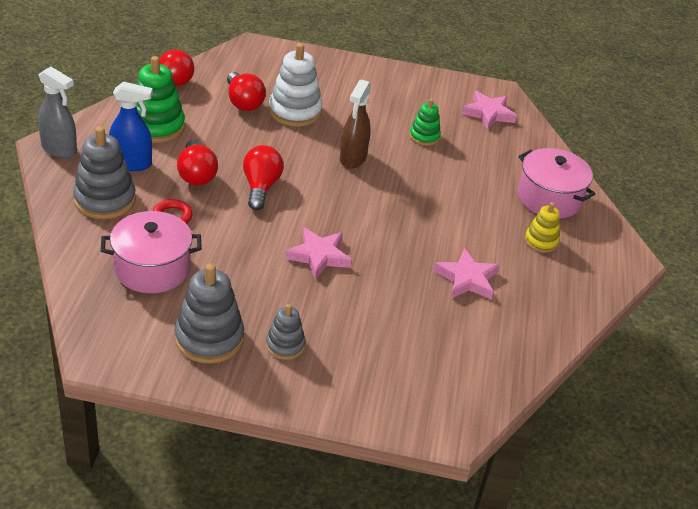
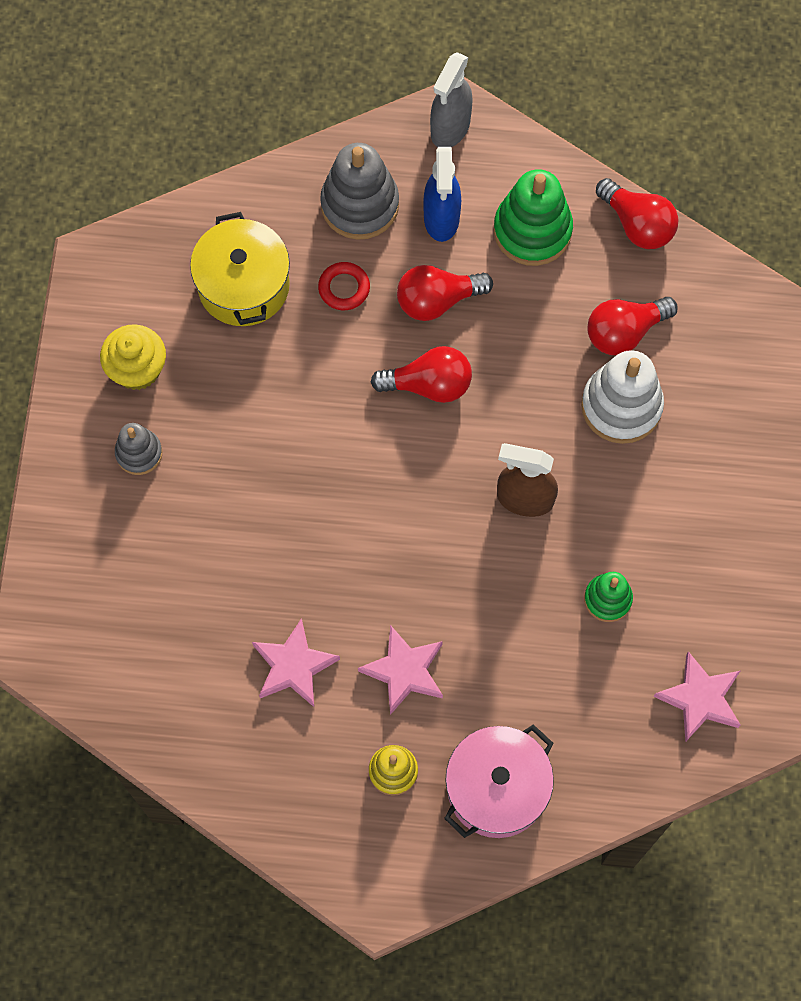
camera: 90 degrees right, 30 degrees up
pink pot [101,211,202,294] -> yellow pot [190,212,290,326]
grey stacking toy [175,263,244,364] -> yellow cupcake [100,324,166,390]
pink star [285,227,352,279] -> pink star moved to [358,625,443,715]

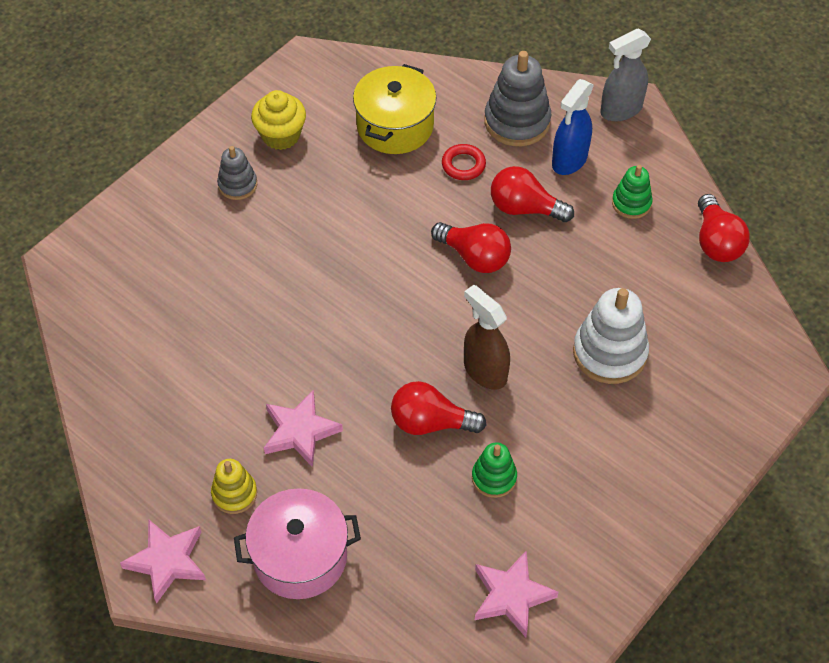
camera: 35 degrees right, 15 degrees down
pink star [252,618,340,707] -> pink star moved to [120,519,206,604]
green stacking toy [494,169,573,266] -> green stacking toy [612,165,653,219], size x0.57
red light bulb [587,297,678,355] -> red light bulb moved to [391,381,486,435]

